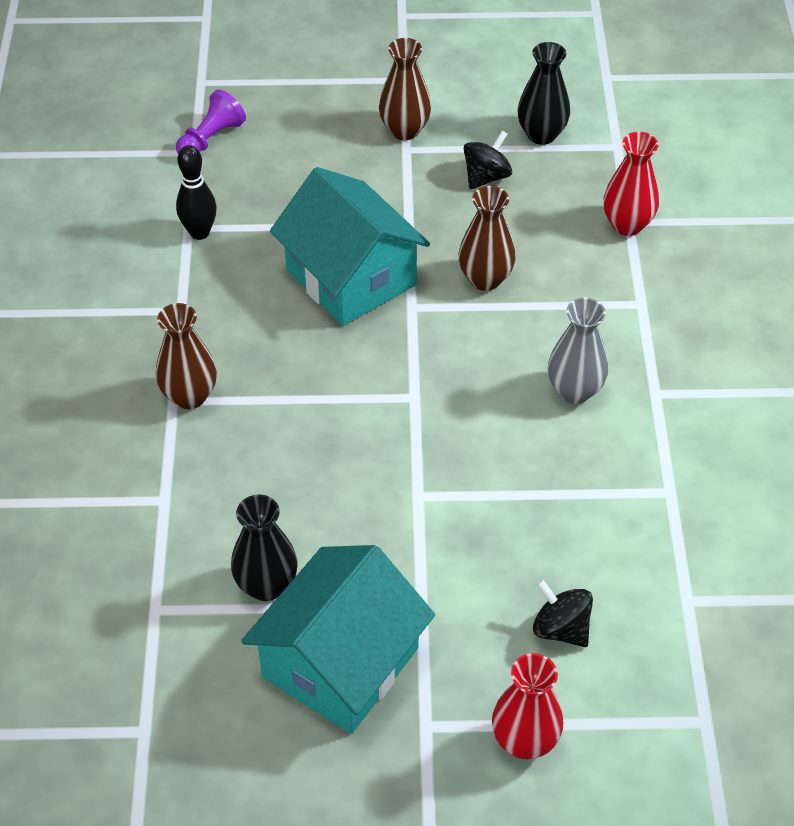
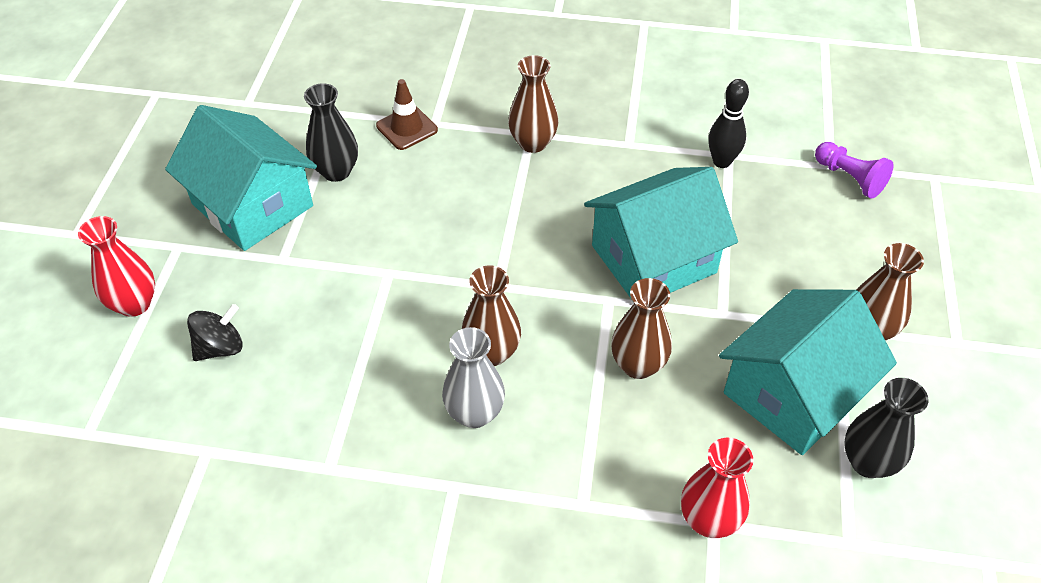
camera: 100 degrees right, 0 degrees up
black spinning top [463,131,512,189] -> turquoise house [719,289,897,455]
none -> brown traffic cone [376,79,438,150]
none -> brown vase [462,265,521,366]

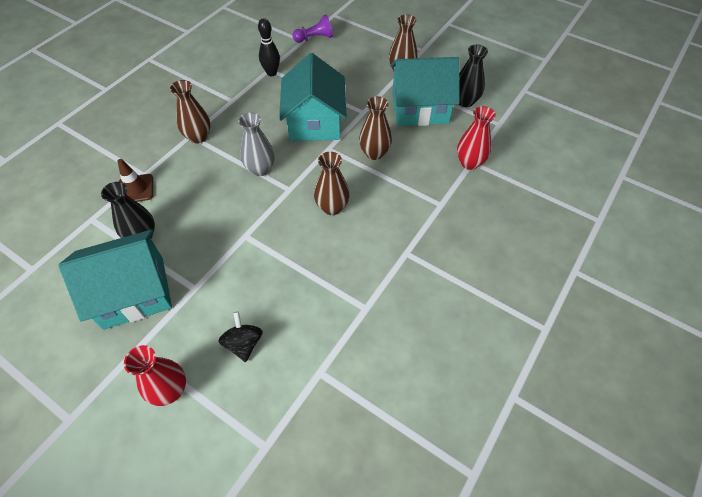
camera: 65 degrees left, 5 degrees up
grey vase [442,327,505,428] -> grey vase moved to [238,112,274,176]
turquoise house [719,289,897,455] -> turquoise house turned 75 degrees counterclockwise [390,57,460,126]

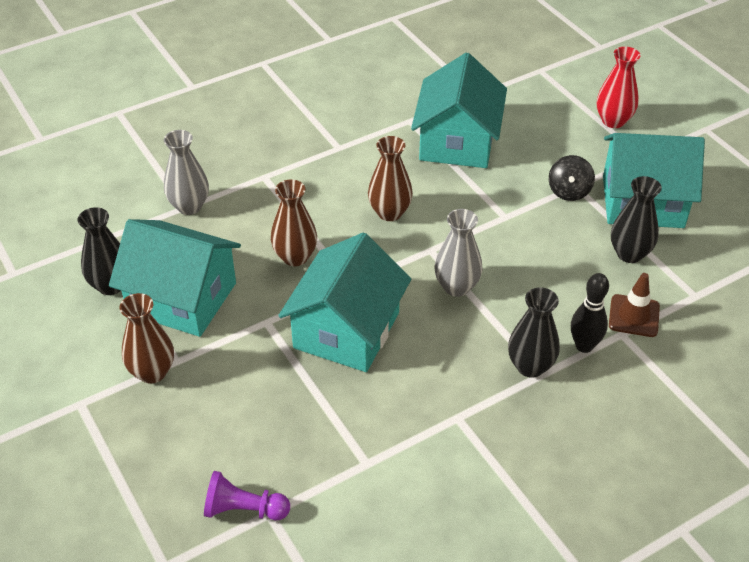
camera: 155 degrees left, 10 degrees down
brown vase [170,80,210,144] -> black vase [508,287,560,378]
black spinning top [219,311,263,362] -> black spinning top moved to [549,155,595,201]
black bowling pin [258,18,280,76] -> black bowling pin moved to [571,273,609,353]
red vase [457,106,496,170] -> grey vase [164,130,209,215]
none -> turquoise house [411,53,507,168]

